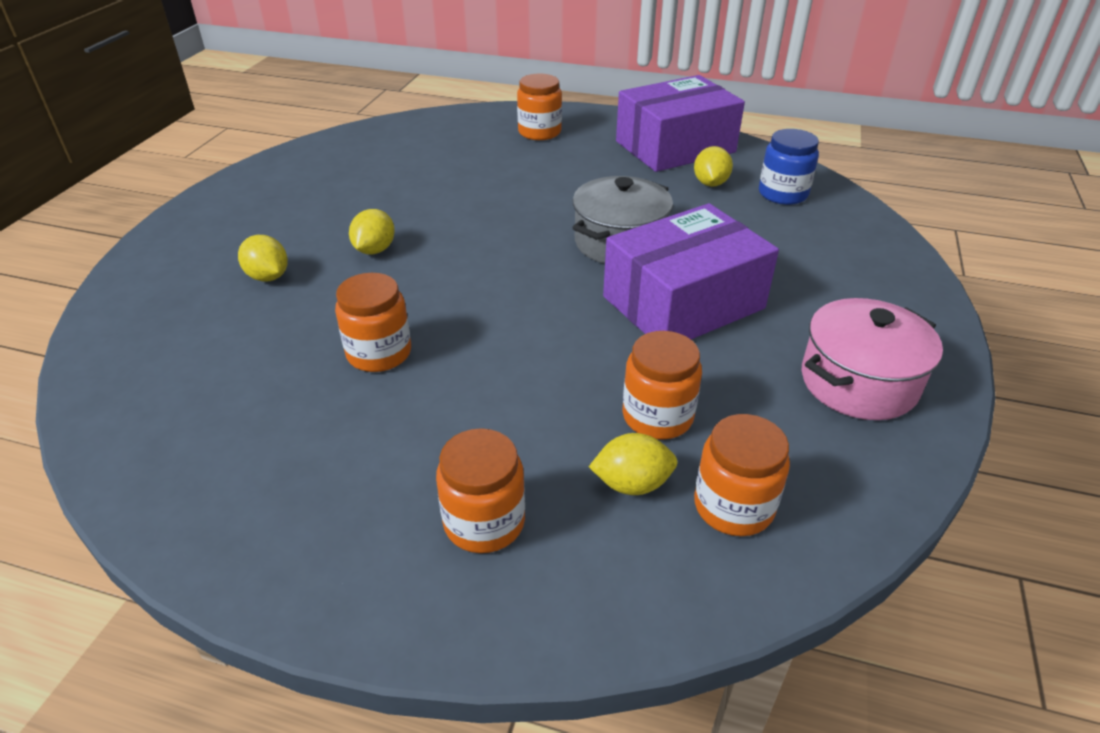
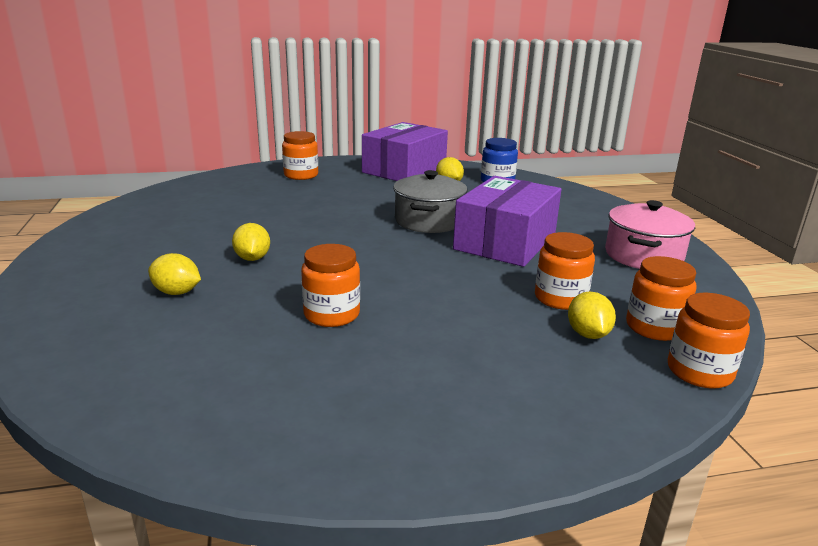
camera: 30 degrees left, 15 degrees down
orange jar [436,428,525,553] -> orange jar moved to [668,293,750,389]
yellow lemon [589,433,678,495] -> yellow lemon turned 60 degrees counterclockwise [568,292,616,339]

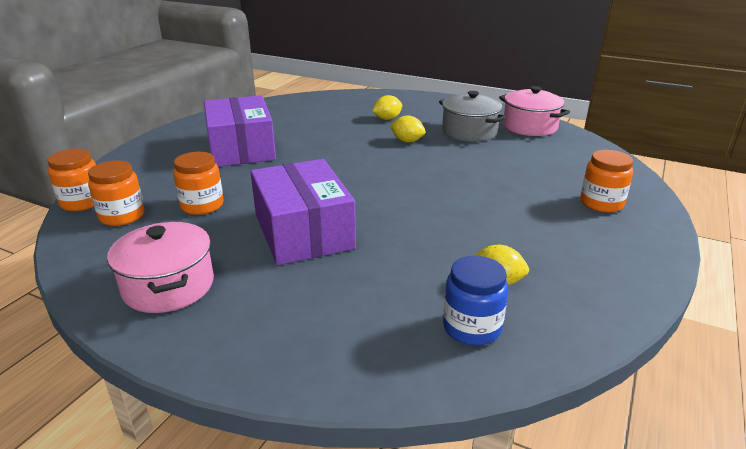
camera: 130 degrees right, 5 degrees up
orange jar [301,244,360,327] -> none
purple box [362,122,448,181] -> purple box moved to [204,95,276,167]
grey pot [393,170,467,233] -> grey pot moved to [439,91,507,142]
yellow lemon [568,292,616,339] -> none
none -> pink pot [499,86,570,136]

